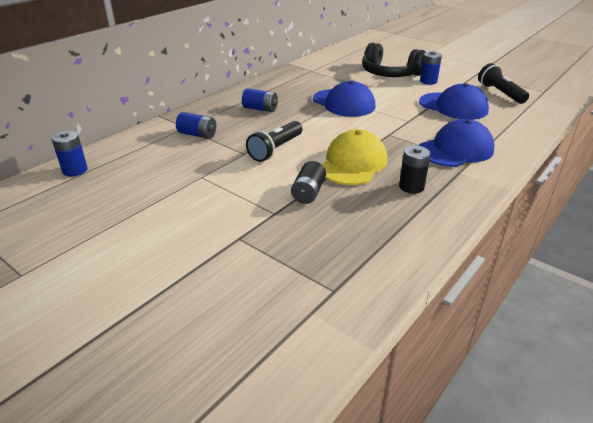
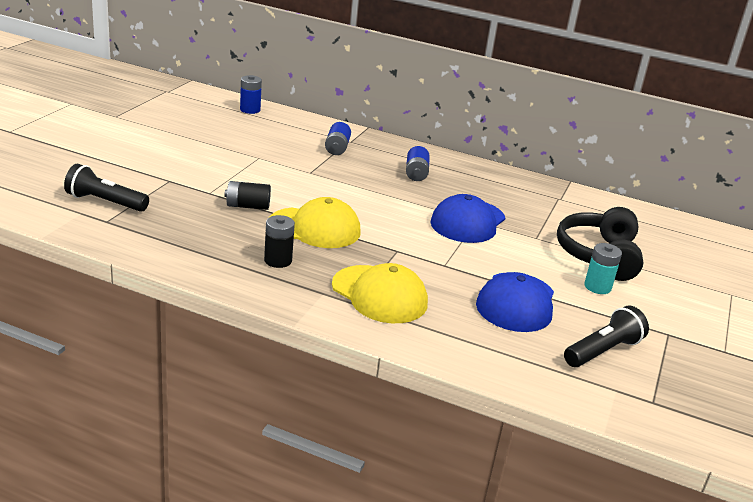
camera: 70 degrees right, 5 degrees down
black flashlight [246,121,302,162] -> black flashlight moved to [64,164,149,212]
blue cap [419,119,495,167] -> yellow cap [332,263,428,323]
blue battery [420,51,442,85] -> turquoise battery [584,243,622,294]

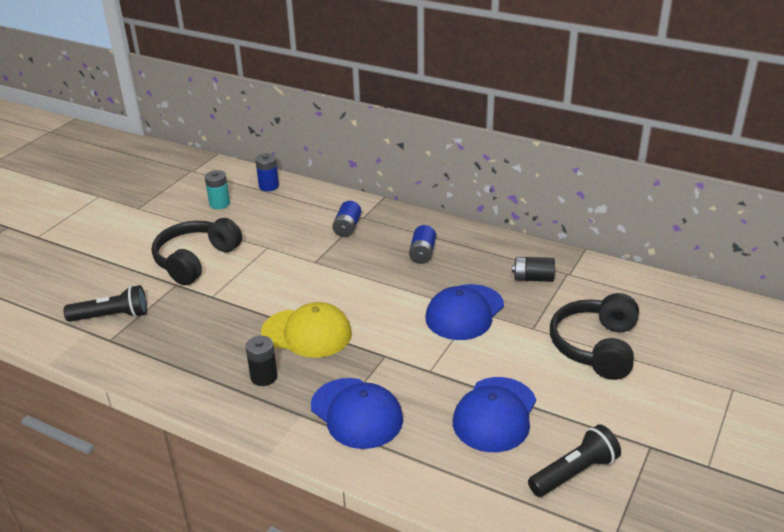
camera: 10 degrees right, 5 degrees up
black flashlight [64,164,149,212] -> black flashlight turned 150 degrees clockwise [64,285,147,322]
black battery [224,181,271,210] -> black battery moved to [512,257,555,282]
yellow cap [332,263,428,323] -> blue cap [311,378,403,449]
turquoise battery [584,243,622,294] -> turquoise battery moved to [205,170,230,209]
none -> black headphones [152,218,242,285]

